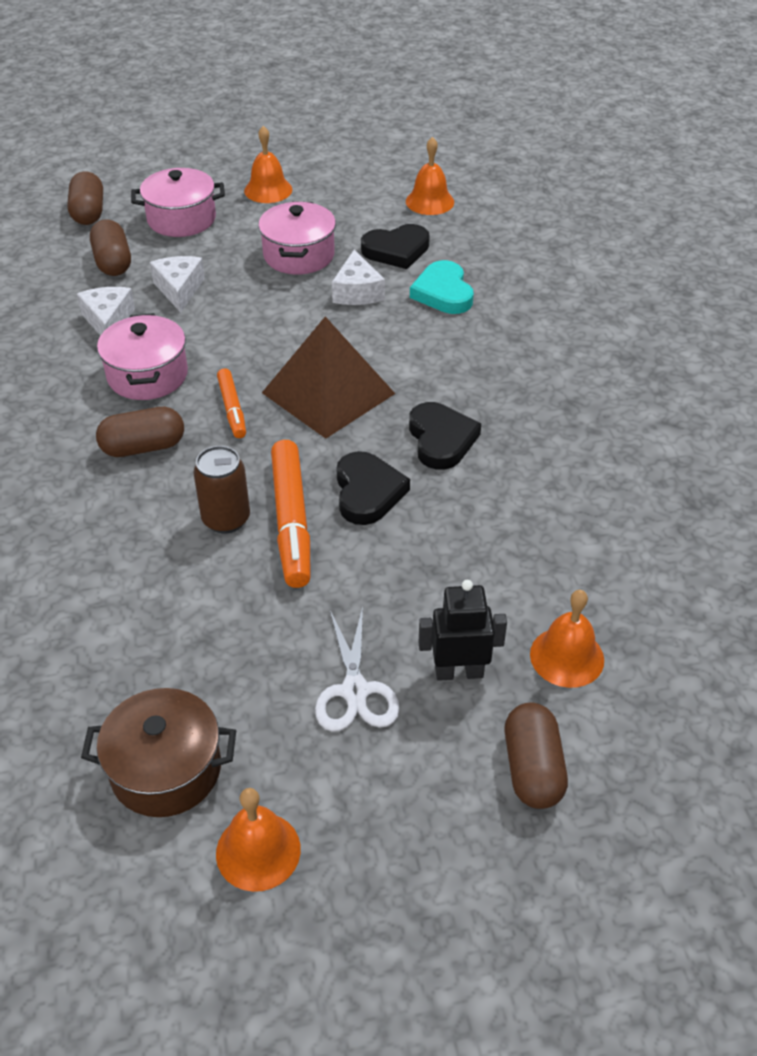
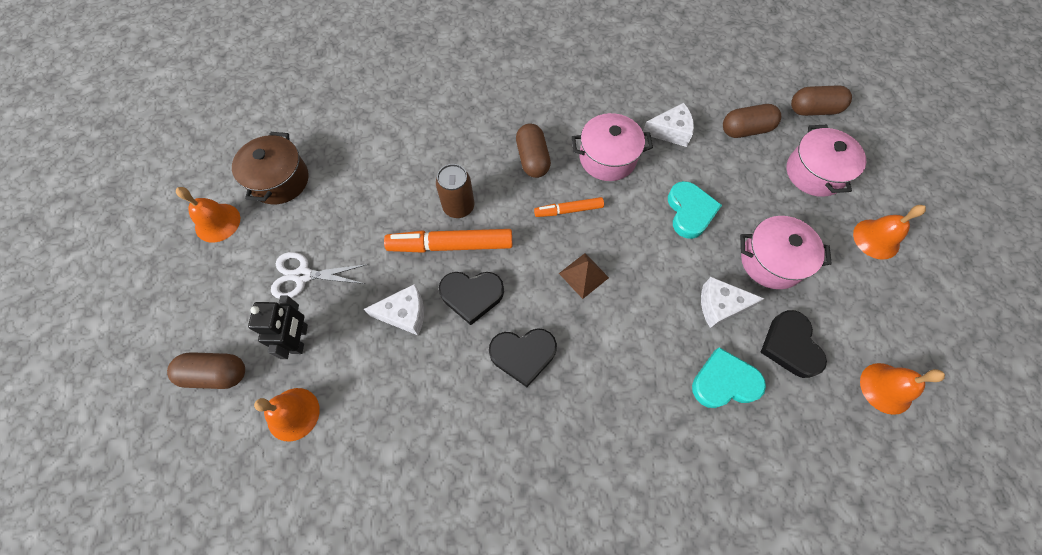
camera: 95 degrees right, 20 degrees up
white cheese [150,256,205,313] -> white cheese moved to [364,284,424,335]
brown pyramid [262,316,395,439] -> brown pyramid [559,253,609,299], size x0.48
none -> turquoise heart [668,181,722,239]

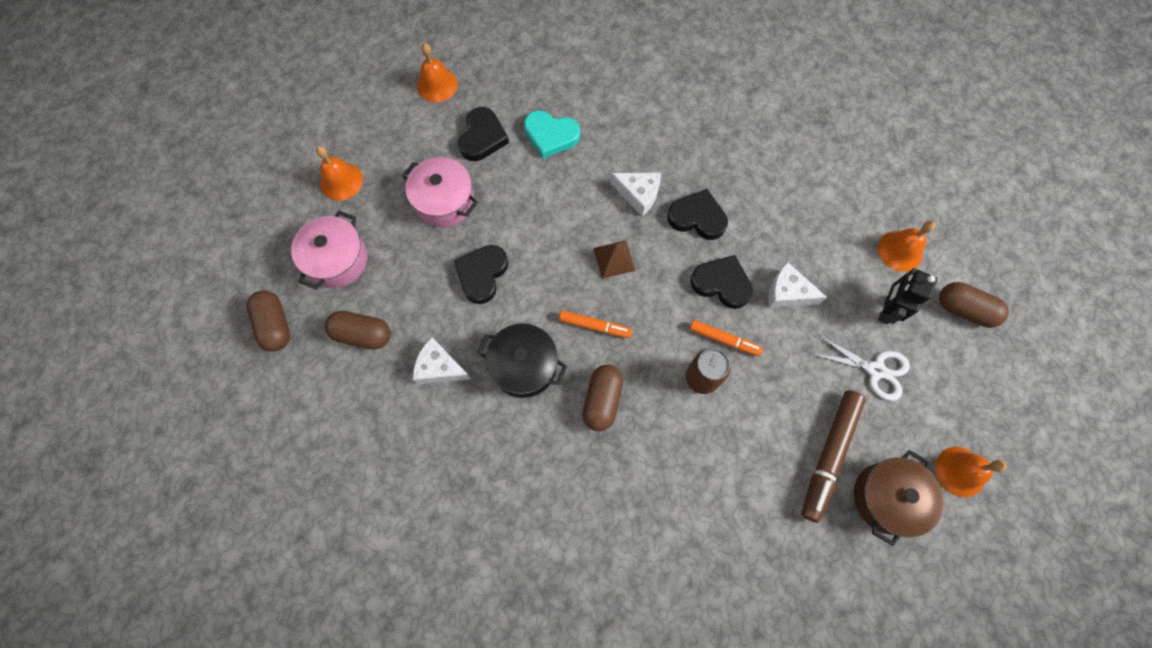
camera: 155 degrees left, 5 degrees up
orange marker [384,229,512,253] -> orange marker [689,320,763,356], size x0.57
pink pot [572,113,653,181] -> black pot [477,324,567,398]
turquoise heart [668,181,722,239] -> black heart [454,245,508,304]
white cheese [701,277,765,328] -> white cheese moved to [610,173,661,217]
brown capsule [791,86,852,116] -> brown capsule turned 45 degrees clockwise [247,290,290,352]
none -> brown marker [801,390,866,523]

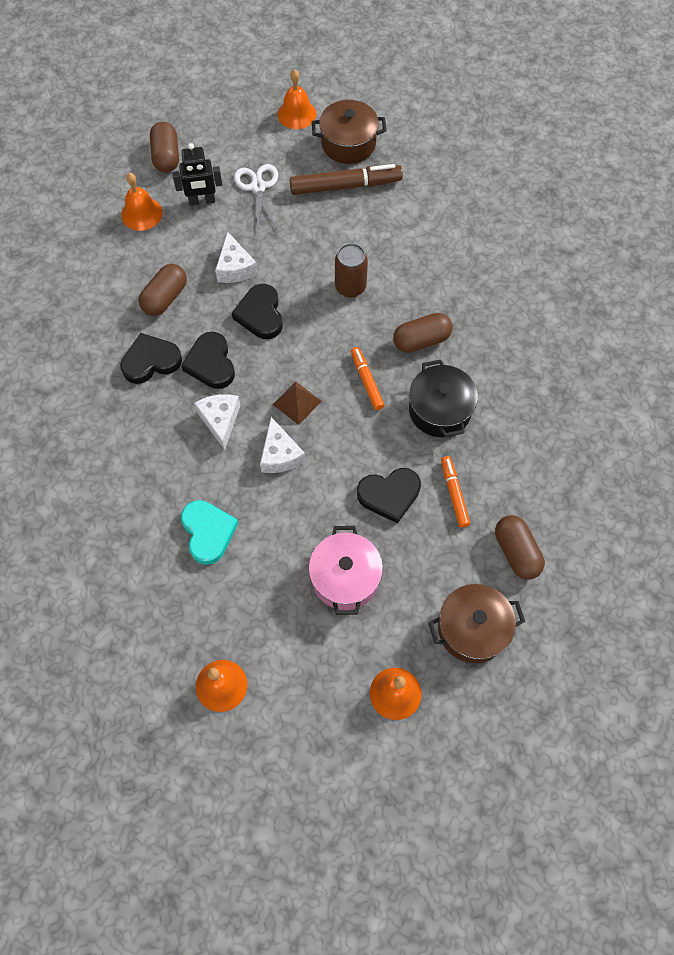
camera: 125 degrees left, 5 degrees down
brown capsule [247,290,290,352] -> brown capsule moved to [139,264,187,316]
pink pot [291,210,367,290] -> brown pot [429,584,525,663]
white cheese [413,337,471,384] -> white cheese moved to [260,417,305,473]
black heart [458,107,509,161] -> black heart moved to [120,333,182,384]
orange marker [689,320,763,356] -> orange marker moved to [441,456,470,528]

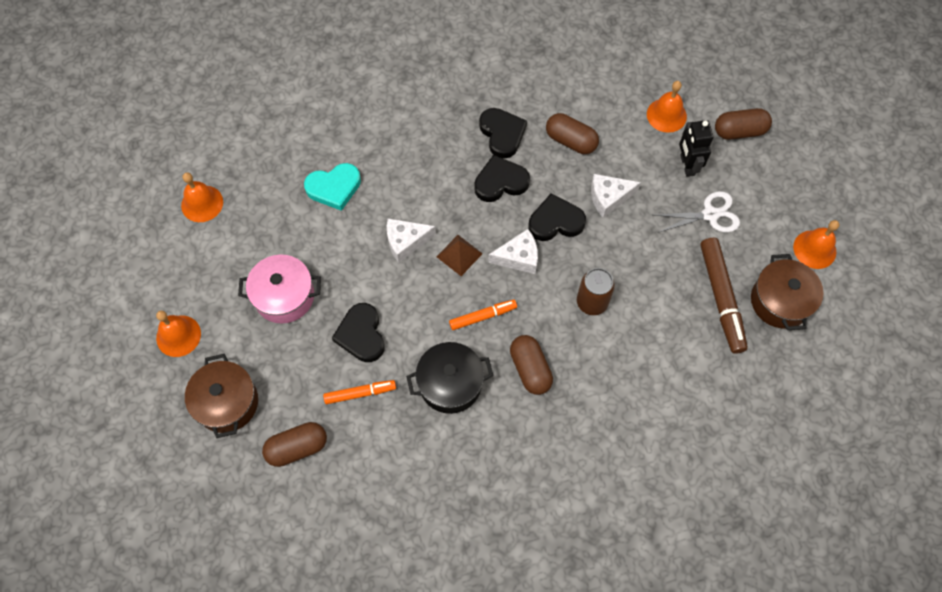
camera: 90 degrees right, 0 degrees up
white cheese [194,394,241,450] -> white cheese moved to [488,229,538,274]

